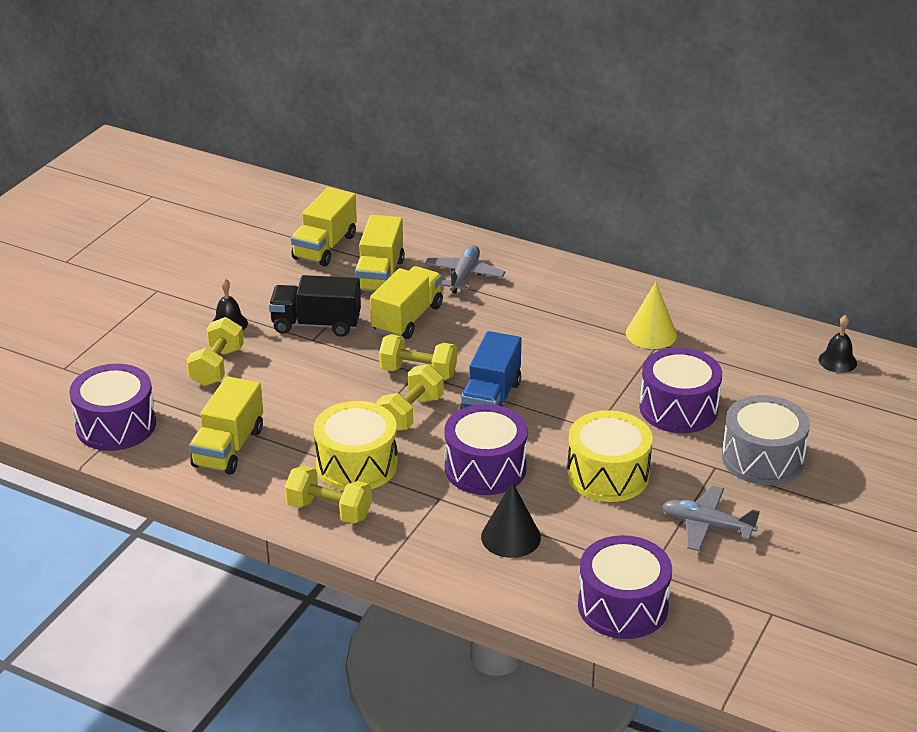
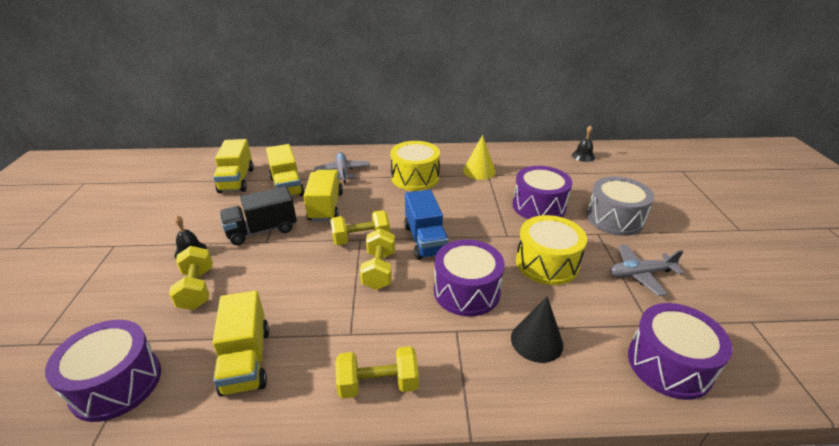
camera: 30 degrees left, 0 degrees up
yellow drum [314,401,398,491] -> yellow drum moved to [390,141,440,191]

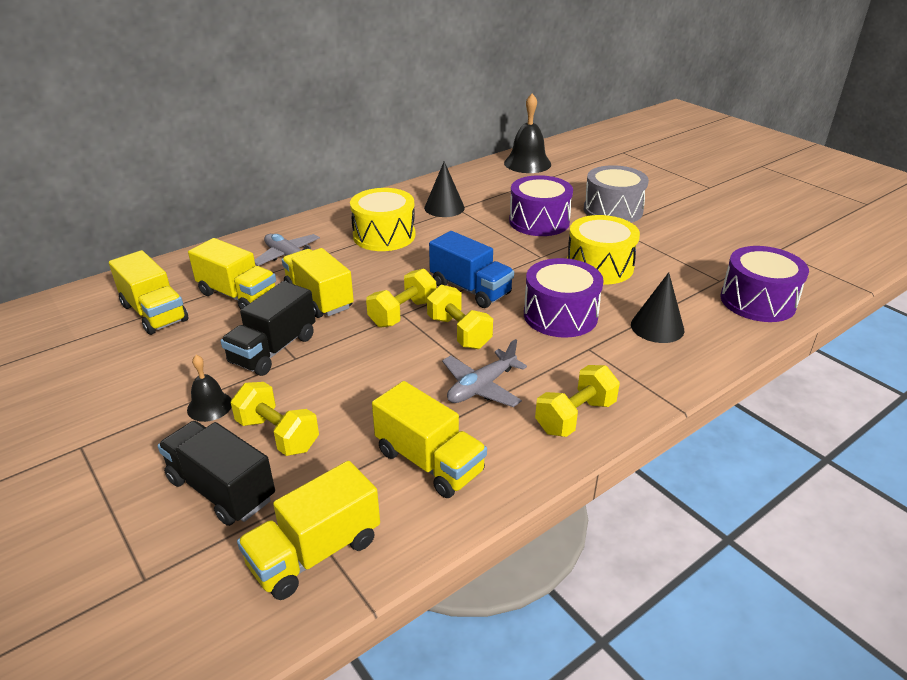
camera: 35 degrees left, 0 degrees up
purple drum [45,320,161,422] -> yellow truck [237,461,380,600]
yellow cone [463,135,496,180] -> black cone [424,161,465,217]
black bell [572,125,595,162] -> black bell [504,93,551,173], size x1.80
grey plane [610,245,684,296] -> grey plane moved to [442,339,527,407]
none -> black truck [158,421,275,526]

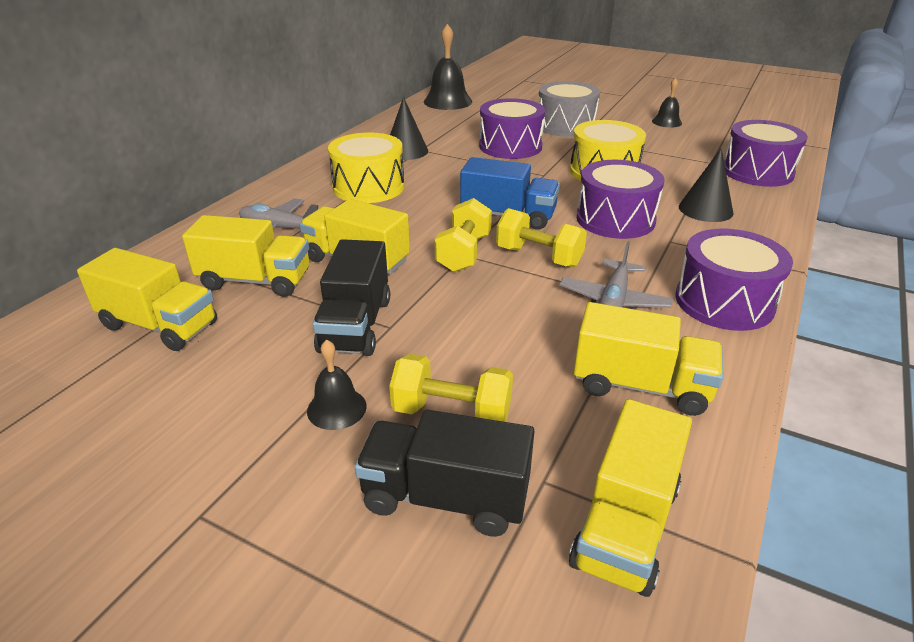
camera: 25 degrees left, 0 degrees up
yellow dumbbell [535,365,620,437] -> purple drum [675,228,793,331]
none -> black bell [652,78,682,128]

